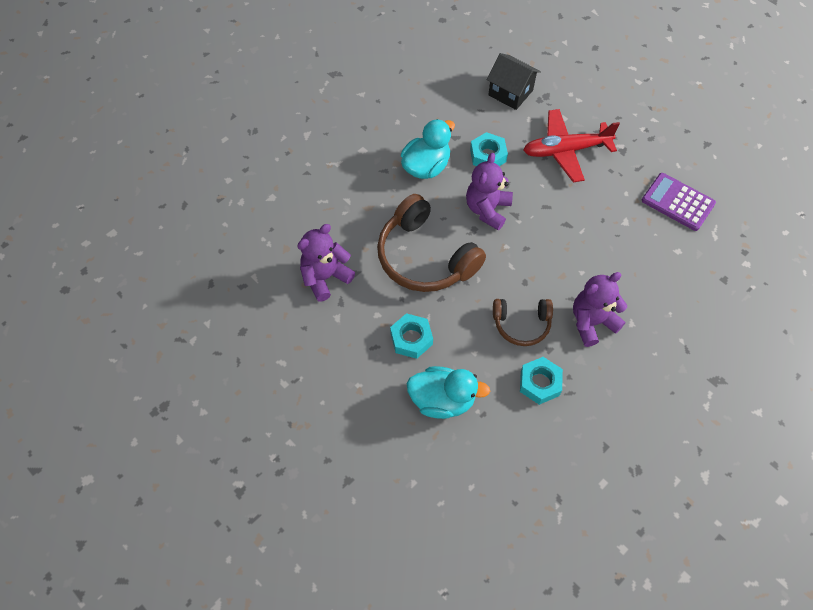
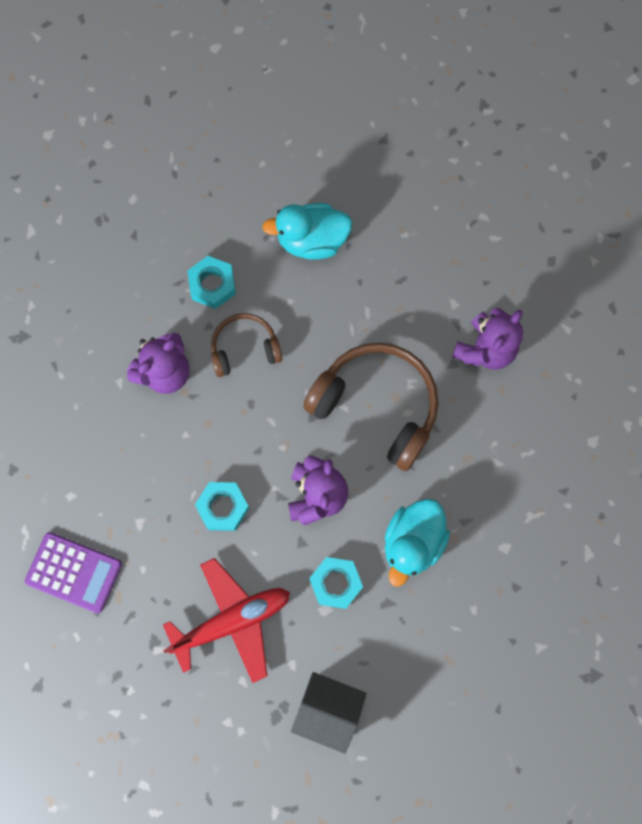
camera: 165 degrees right, 15 degrees up
turquoise nut [390,313,433,359] -> turquoise nut moved to [195,482,249,531]

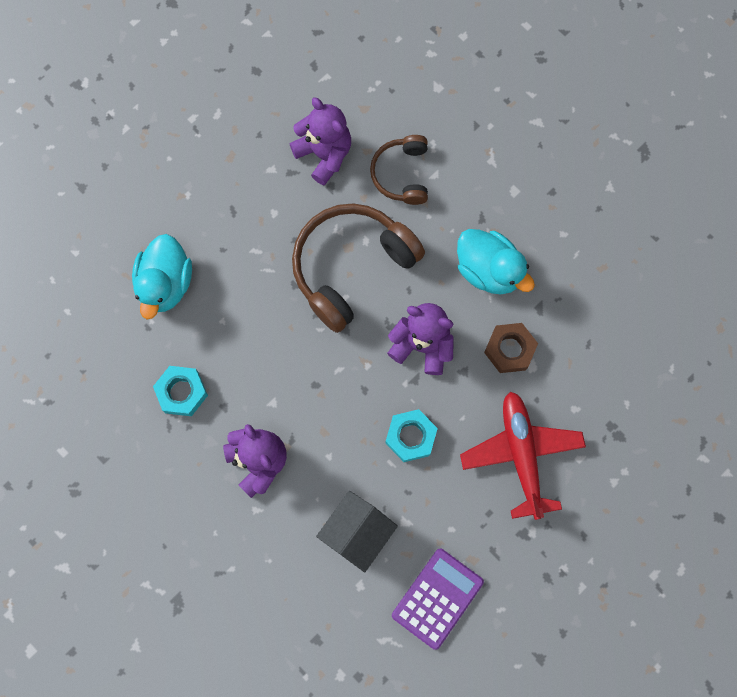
camera: 75 degrees left, 0 degrees up
brown headphones [211,313,283,377] -> brown headphones moved to [370,135,428,205]
black house [291,672,367,754] -> black house moved to [316,491,398,572]
turquoise nut [309,557,363,609] -> brown nut [484,323,538,373]

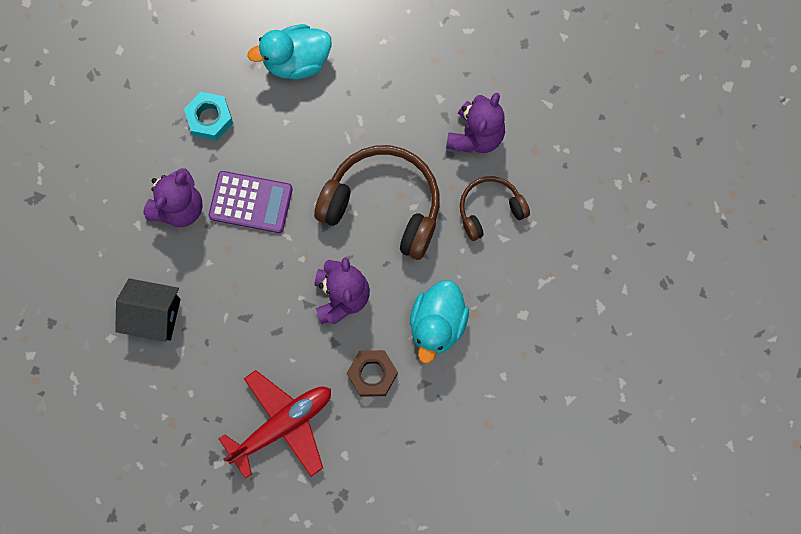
camera: 65 degrees right, 0 degrees up
turquoise nut [385,409,438,462] -> none
purple calculator [392,549,484,650] -> purple calculator moved to [209,171,293,233]

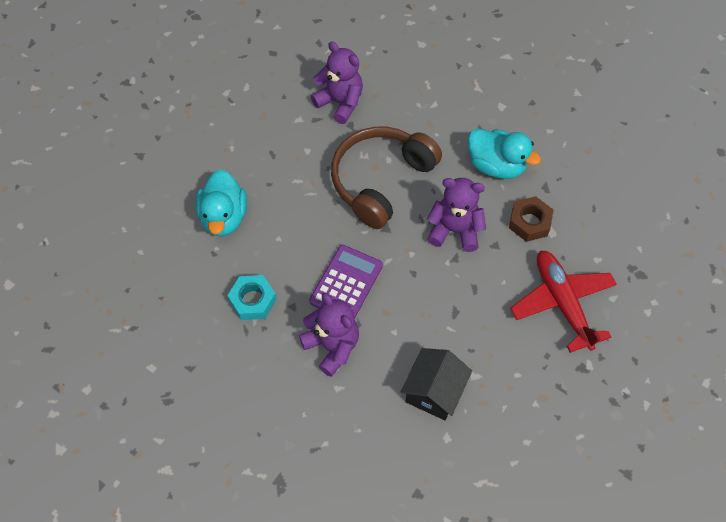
camera: 75 degrees left, 15 degrees down
brown headphones [460,176,530,241] -> none

